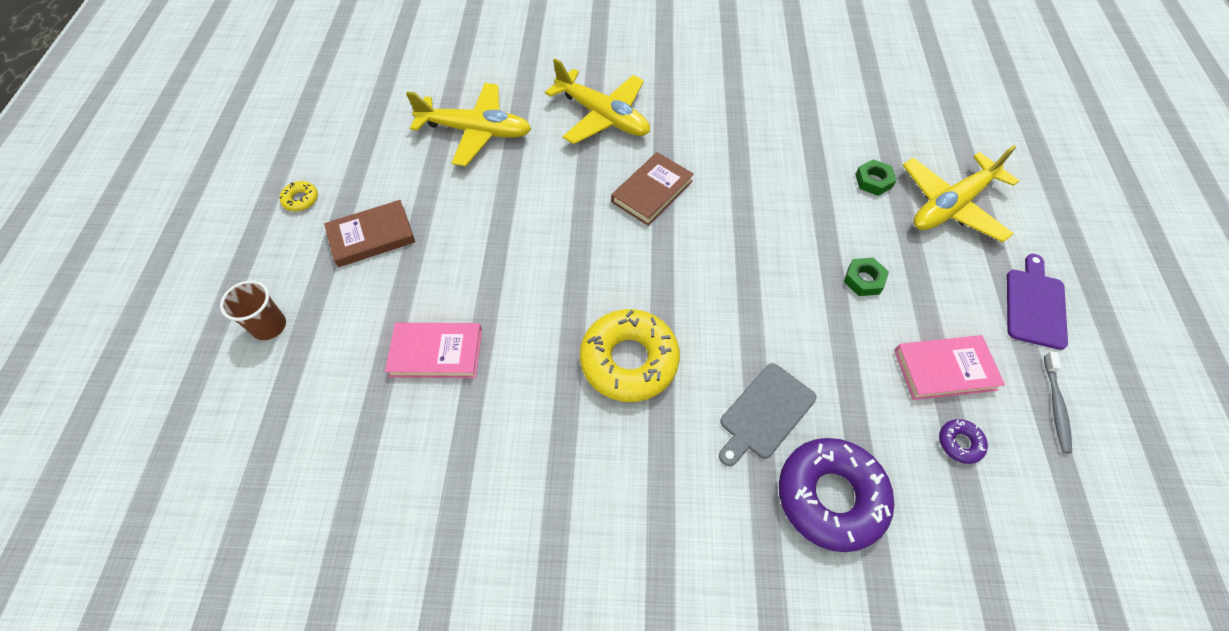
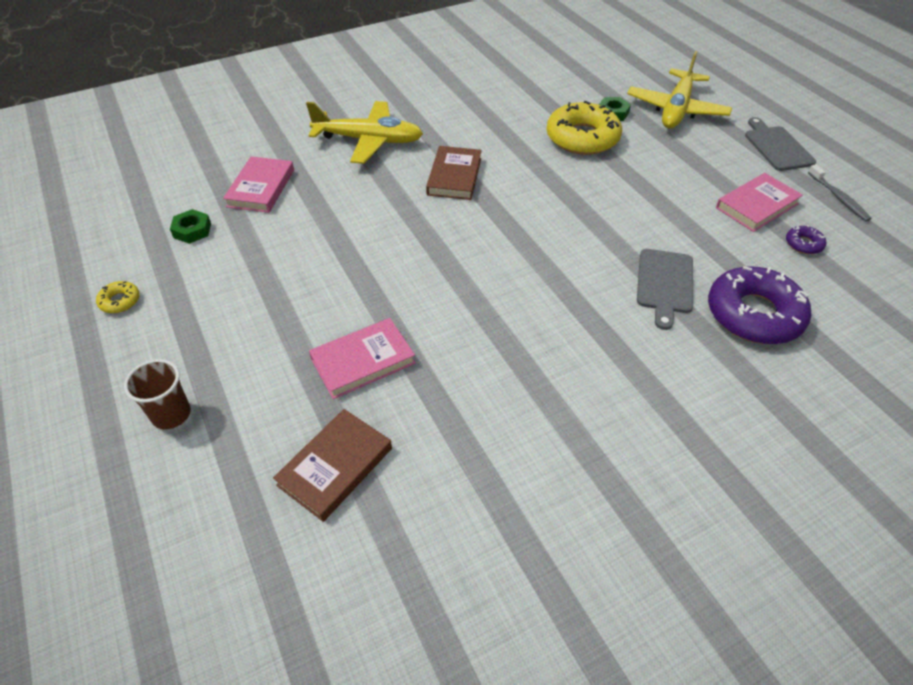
camera: 30 degrees left, 10 degrees down
brown book [324,200,415,267] -> brown book moved to [273,409,392,522]
yellow plane [406,83,531,166] -> pink book [223,156,294,213]
yellow donut [580,309,680,402] -> yellow donut moved to [546,101,622,155]
green nut [844,258,889,296] -> green nut moved to [170,209,211,244]
purple cutting board [1007,254,1068,350] -> grey cutting board [745,117,816,171]

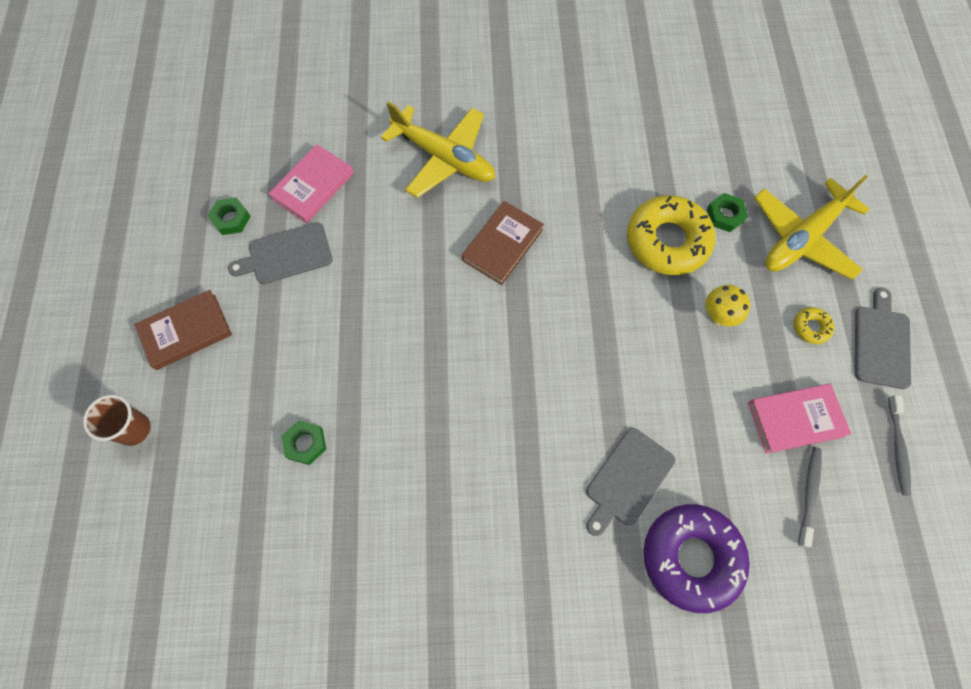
camera: 25 degrees right, 20 degrees up
yellow donut [96,281,140,313] -> yellow donut moved to [794,307,834,344]
brown book [273,409,392,522] -> brown book moved to [134,290,232,370]
pink book [309,318,416,399] -> green nut [282,420,326,465]
purple donut [786,225,826,254] -> grey toothbrush [798,447,822,548]
none -> grey cutting board [228,222,333,284]
none -> yellow mushroom [705,285,750,326]

